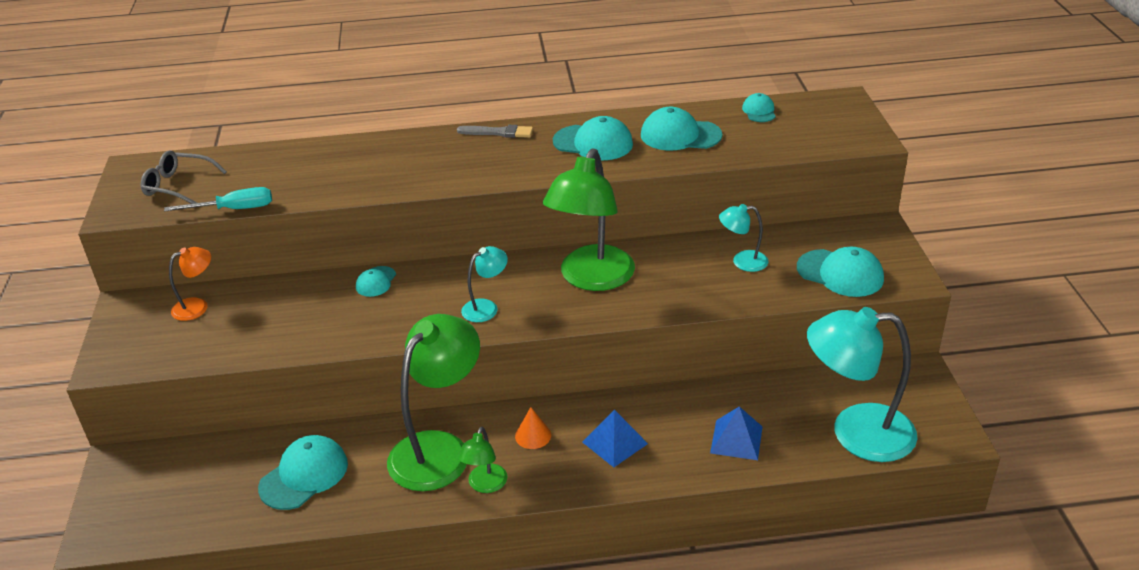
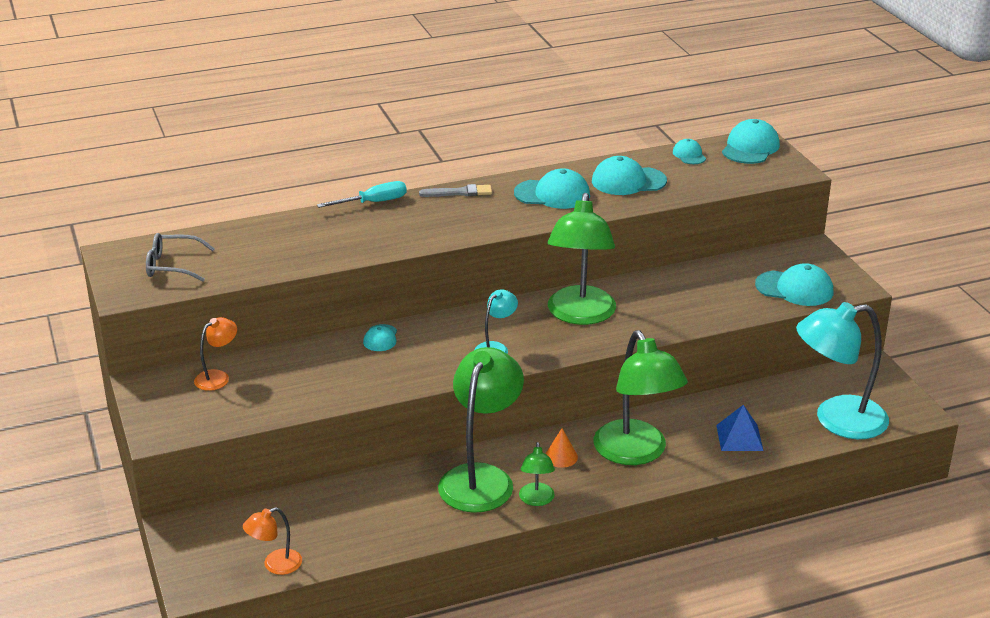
camera: 15 degrees left, 5 degrees down
turquoise screwdriver [164,187,272,212] -> turquoise screwdriver moved to [317,181,407,208]
turquoise cap [258,435,348,510] -> turquoise cap moved to [722,119,780,164]
blue pyramid [582,410,648,467] -> green lamp [594,330,688,465]
turquoise lamp [719,204,768,272] -> none
none -> orange lamp [243,507,302,575]

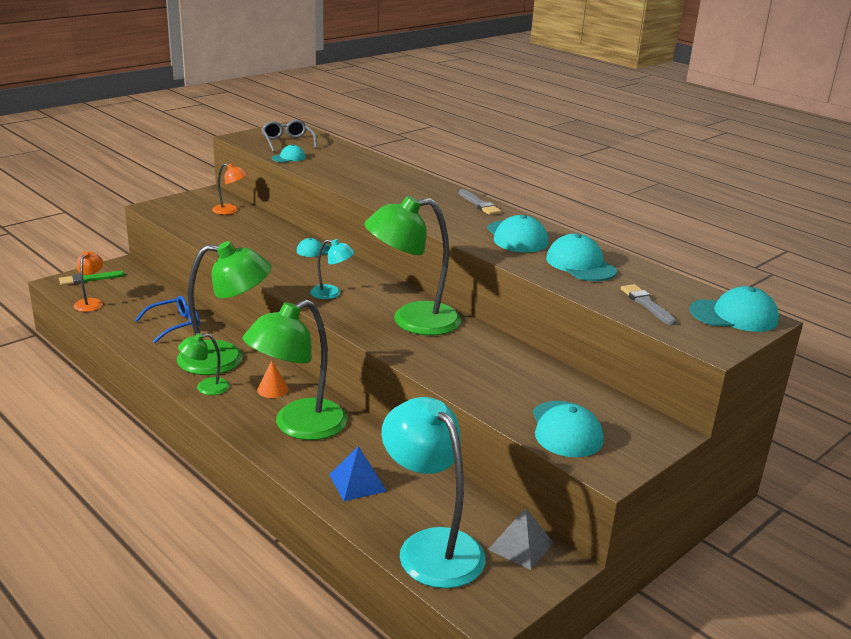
camera: 65 degrees right, 5 degrees down
orange lamp [243,507,302,575] -> orange lamp turned 60 degrees clockwise [74,251,103,312]
turquoise screwdriver [317,181,407,208] -> none
turquoise cap [673,139,706,164] -> turquoise cap moved to [272,144,306,163]
none -> green brush [59,271,125,285]
none -> blue glasses [135,296,200,343]
none -> grey pyramid [488,508,554,570]
none -> grey brush [621,284,676,325]

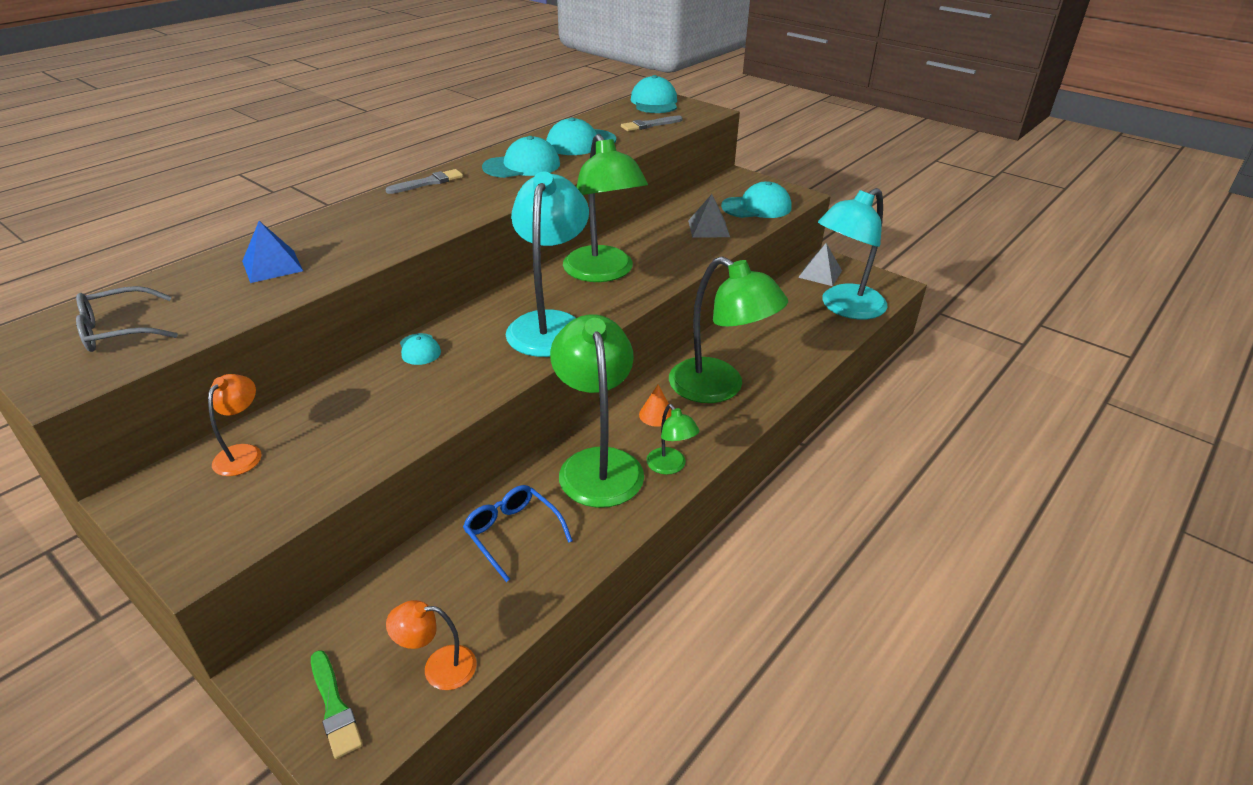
camera: 95 degrees left, 10 degrees up
turquoise cap [272,144,306,163] -> none
turquoise lamp [310,239,355,299] -> turquoise lamp [506,171,589,357], size x2.12
blue pyramid [329,446,387,501] -> blue pyramid moved to [242,221,303,283]
none -> grey pyramid [688,194,730,238]

